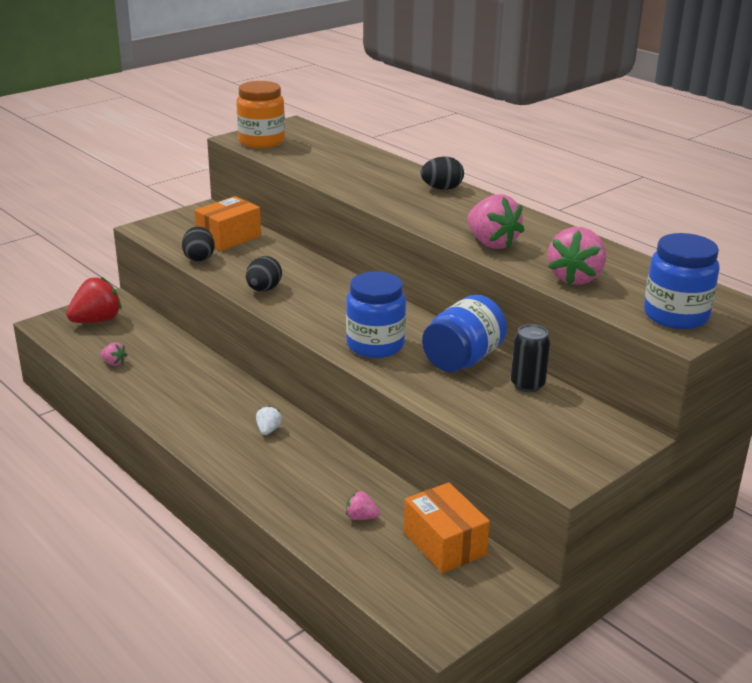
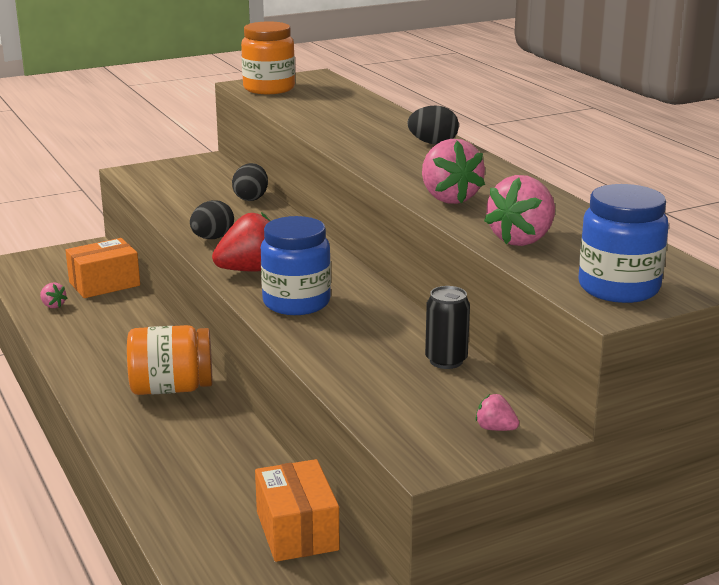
camera: 15 degrees right, 5 degrees down
red strawberry [66,277,122,323] -> red strawberry moved to [212,212,270,271]
black egg [182,226,215,262] -> black egg moved to [232,163,268,201]
orange box [194,196,261,251] -> orange box moved to [65,238,140,298]
white strawberry [256,406,282,435] -> orange jar [127,325,213,395]
pink strawberry [346,491,380,520] -> pink strawberry moved to [475,394,519,431]
blue jar [422,295,507,372] -> none

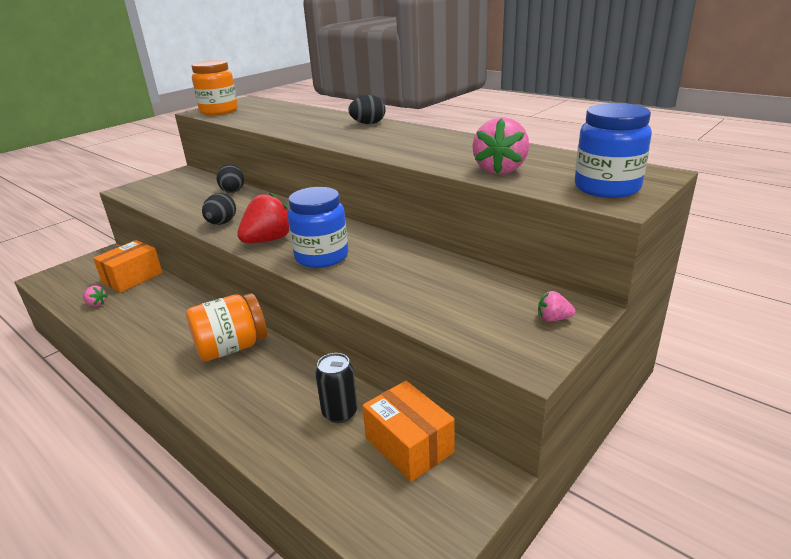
camera: 20 degrees left, 5 degrees up
pink strawberry [422,139,485,204] -> none
black can [425,286,470,369] -> black can moved to [315,353,358,423]

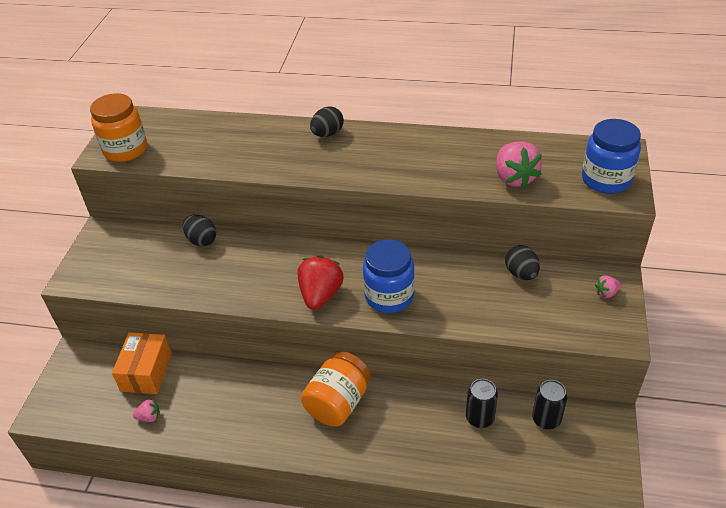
camera: 30 degrees left, 15 degrees up
black egg [202,193,236,225] -> black egg moved to [505,245,540,280]
orange box [362,381,455,482] -> black can [532,380,567,430]

